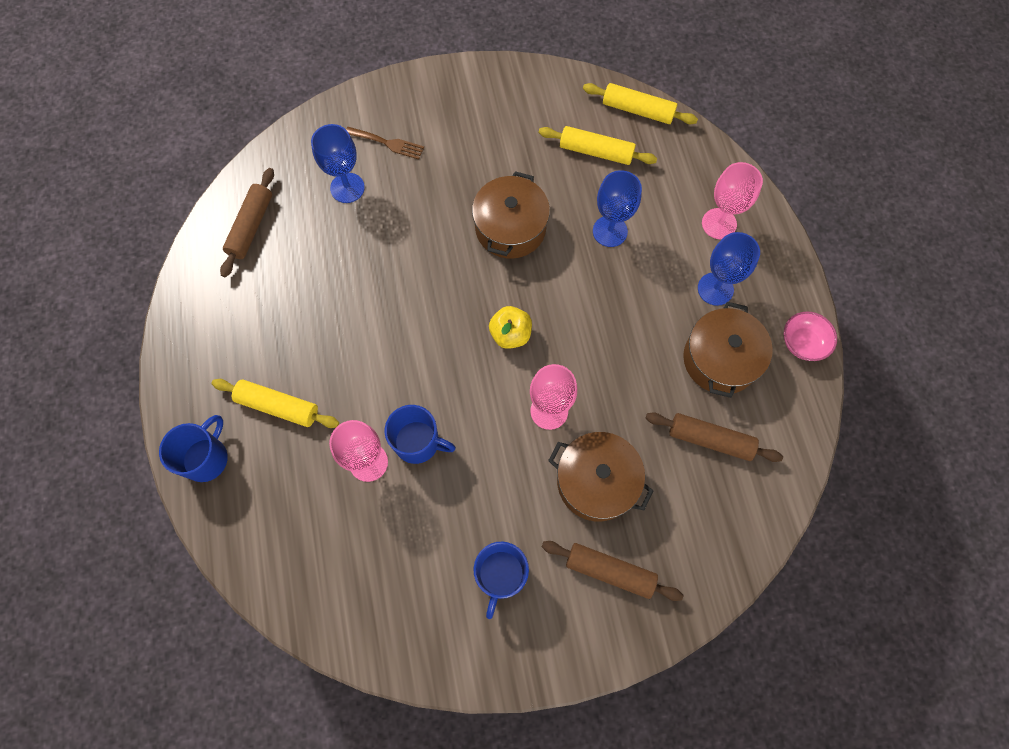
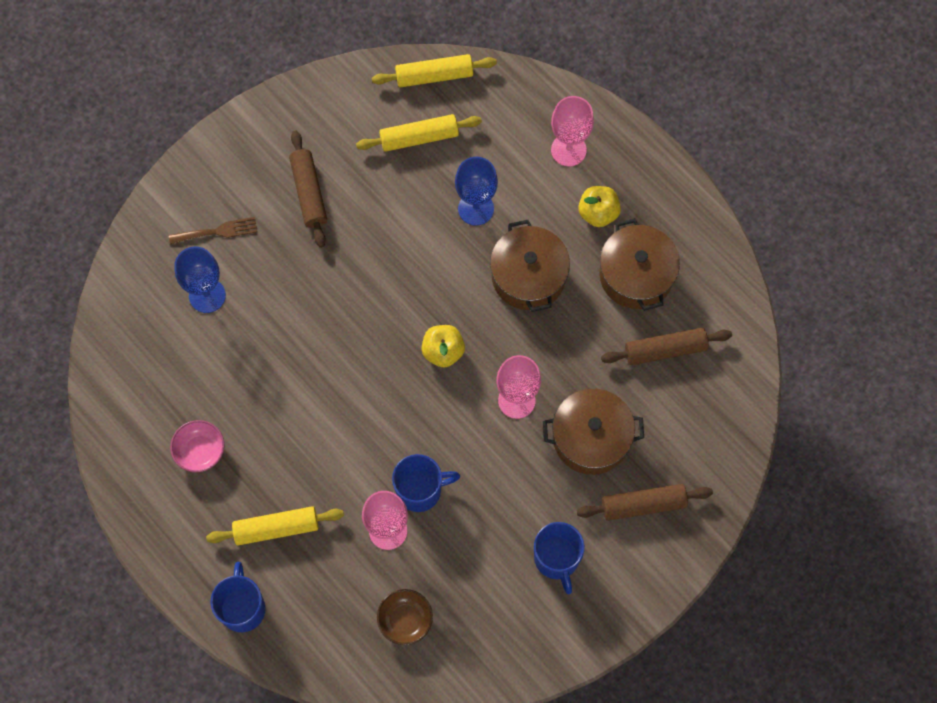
camera: 30 degrees left, 0 degrees up
brown rolling pin [220,168,274,277] -> brown rolling pin moved to [289,130,327,248]
brown pot [472,171,550,258] -> brown pot moved to [490,220,570,312]
blue goblet [698,232,760,306] -> yellow apple [578,186,621,227]
pink bowl [784,312,837,361] -> pink bowl moved to [170,420,224,473]
none -> brown bowl [377,589,433,645]

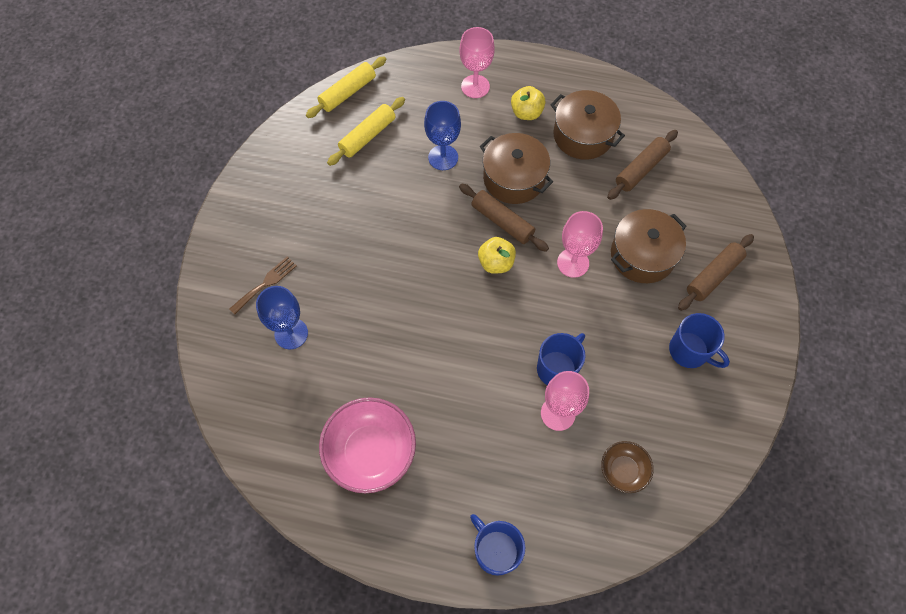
camera: 35 degrees left, 5 degrees down
pink bowl [170,420,224,473] -> pink bowl [319,397,416,493], size x1.84
yellow rolling pin [206,506,344,545] -> none
brown rolling pin [289,130,327,248] -> brown rolling pin moved to [459,184,549,252]

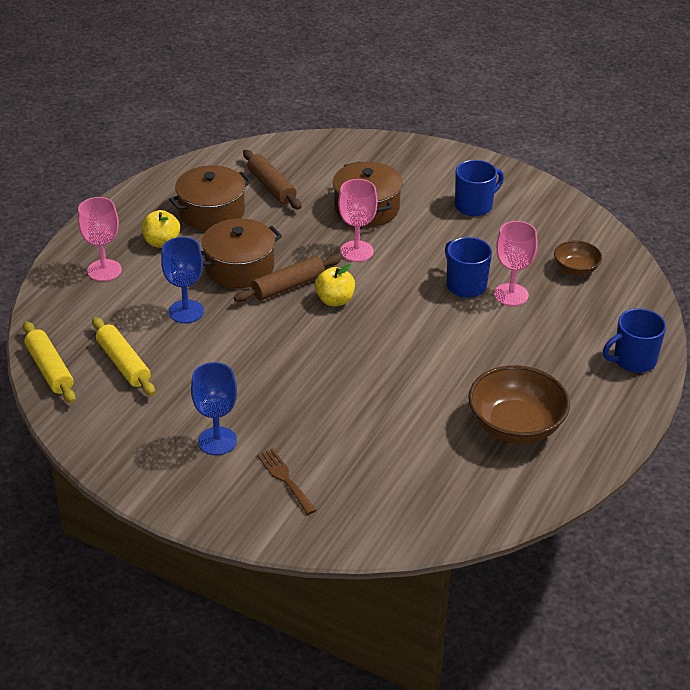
camera: 75 degrees left, 25 degrees down
blue goblet [256,286,308,349] -> blue goblet moved to [191,362,237,455]
pink bowl [319,397,416,493] -> brown bowl [468,365,570,444]
brown rolling pin [678,234,754,311] -> none

